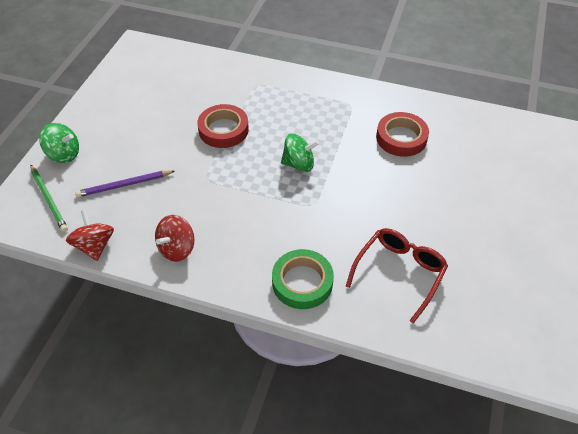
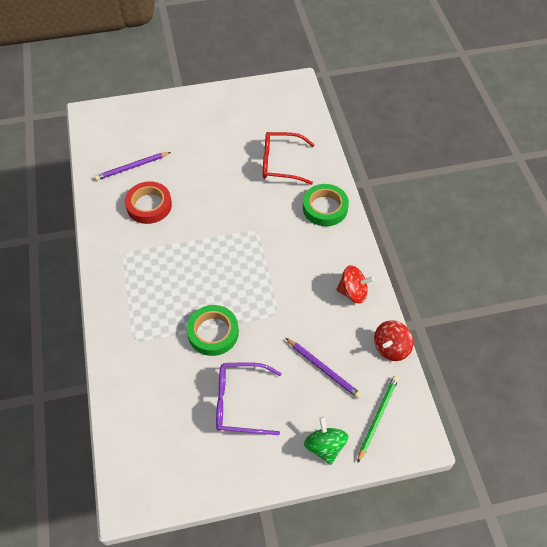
camera: 120 degrees left, 5 degrees up
red tape [197,104,249,148] -> green tape [187,305,239,356]
green spinning top [281,134,319,172] -> none
none -> purple pencil [95,152,171,180]
none -> purple glasses [216,362,282,435]

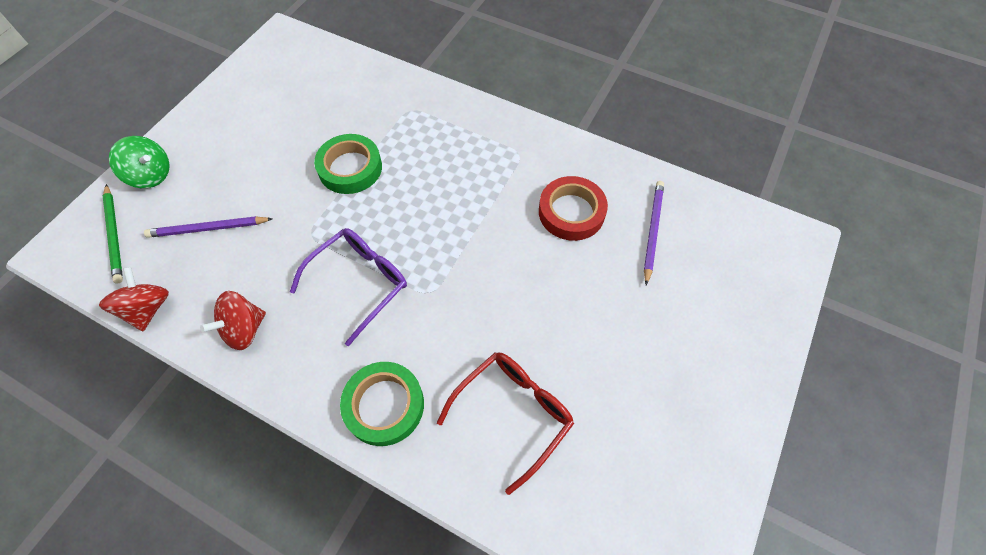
camera: 130 degrees right, 5 degrees up
purple glasses [216,362,282,435] -> purple glasses moved to [290,228,407,346]

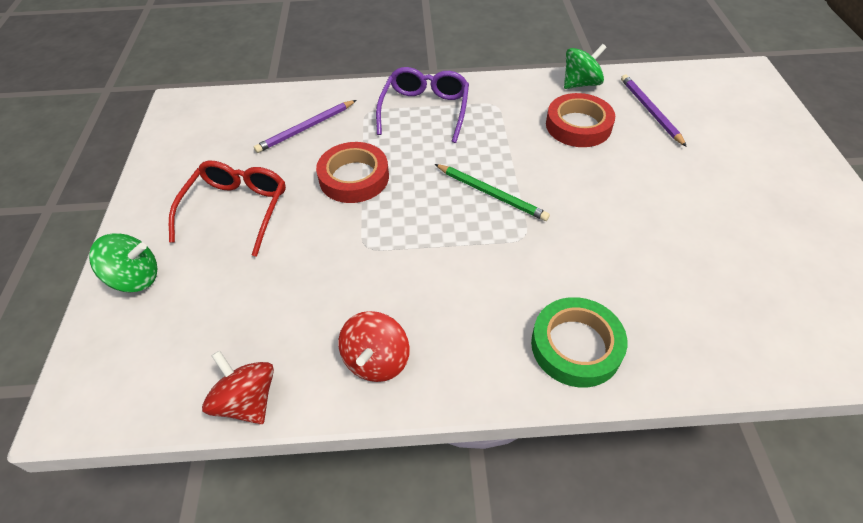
camera: 30 degrees left, 10 degrees down
green pencil [103,184,123,284] -> green pencil moved to [435,164,550,221]
purple pencil [144,216,273,238] -> purple pencil moved to [254,100,356,153]
purple glasses [290,228,407,346] -> purple glasses moved to [376,67,469,143]
green tape [314,134,382,194] -> red tape [316,142,389,203]
red glasses [437,352,574,495] -> red glasses moved to [169,161,286,257]
none -> green spinning top [564,44,607,89]

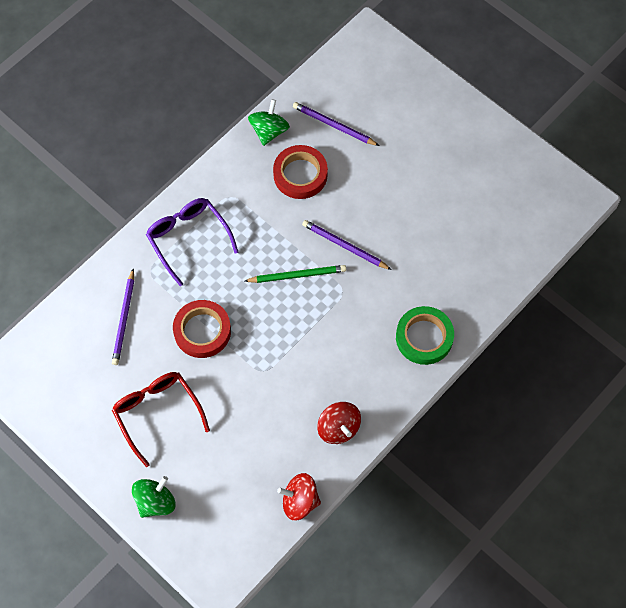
camera: 45 degrees left, 15 degrees up
none -> purple pencil [302,220,392,270]

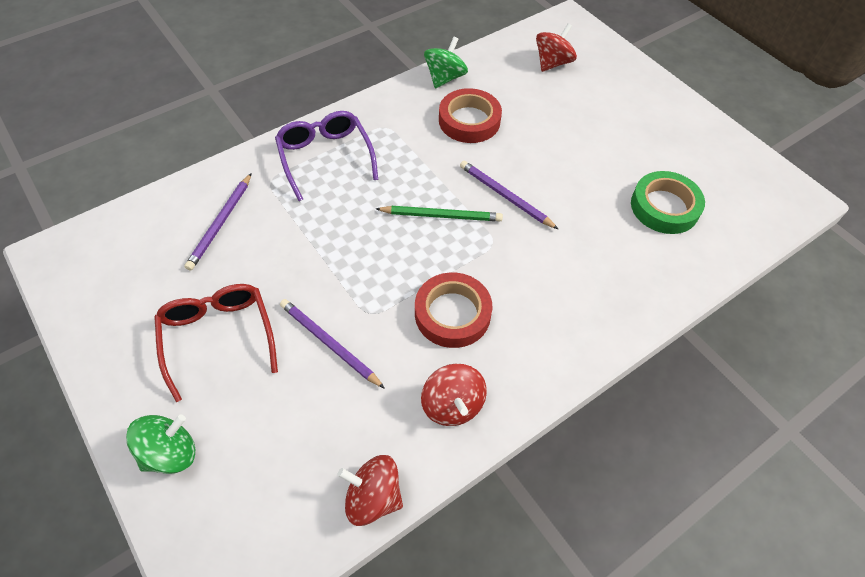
camera: 10 degrees right, 10 degrees down
red tape [173,300,231,358] -> red tape moved to [415,273,493,348]
purple pencil [293,102,379,146] -> purple pencil moved to [280,299,385,389]
green tape [396,306,454,365] -> green tape moved to [631,171,705,234]
none -> red spinning top [536,23,577,72]

